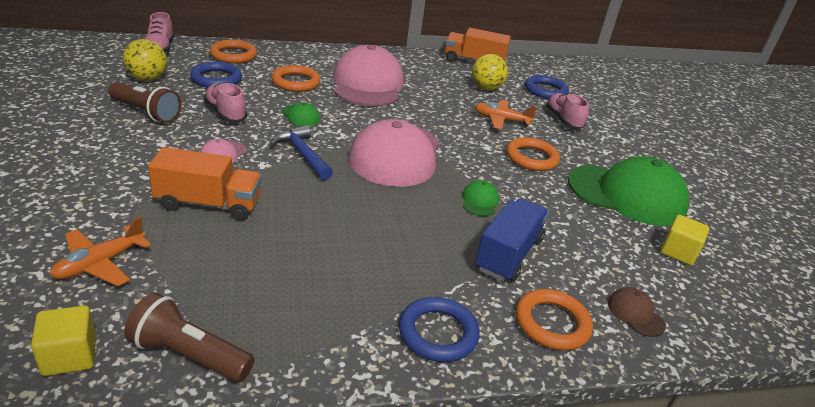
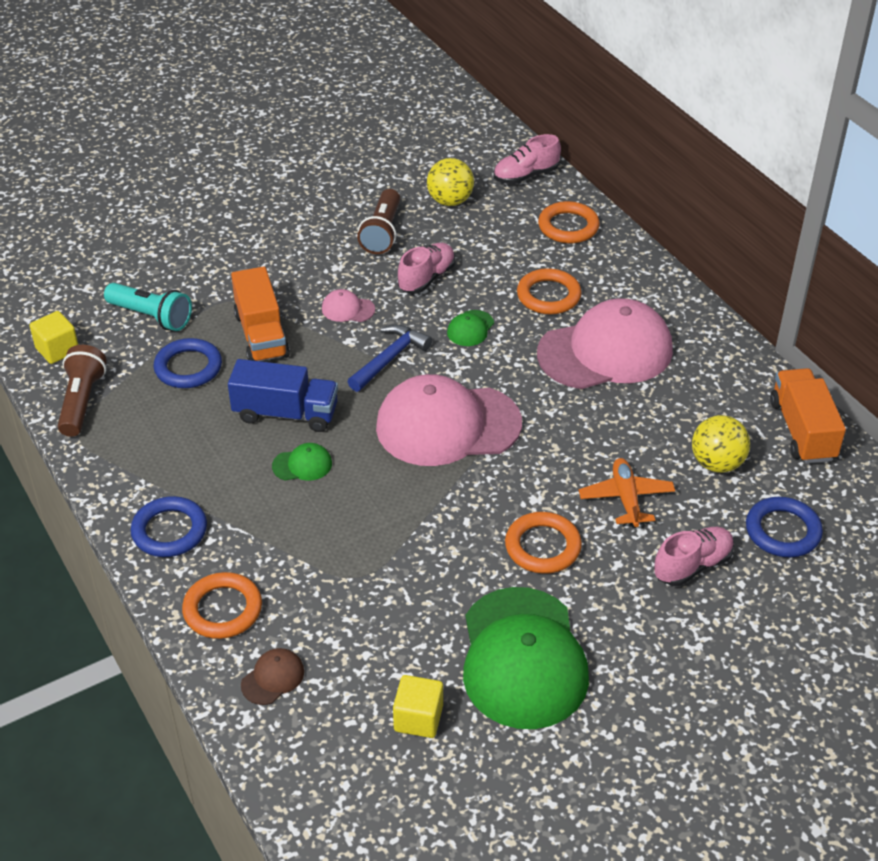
camera: 75 degrees right, 10 degrees up
orange plane [50,216,151,286] -> turquoise flashlight [104,283,192,331]
blue ring [190,61,242,88] -> blue ring moved to [154,338,222,388]
green cap [462,180,499,216] -> green cap moved to [272,443,332,481]
blue truck [475,198,549,281] -> blue truck moved to [228,359,338,432]

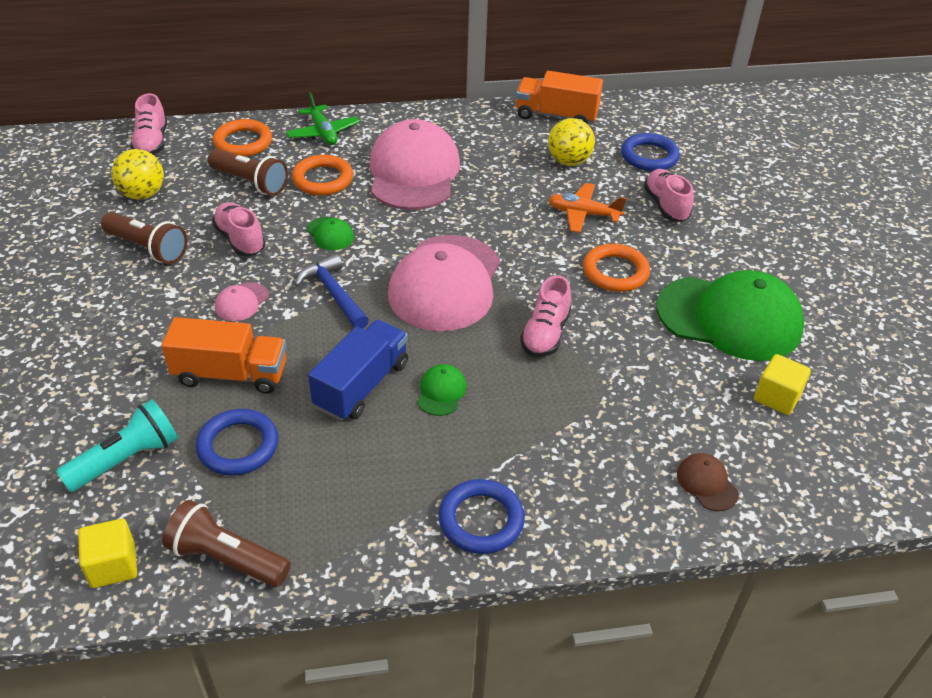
camera: 70 degrees left, 0 degrees up
orange ring [182,572,262,639] -> none
none -> brown flashlight [208,149,288,196]
none -> green plane [286,92,360,145]
none -> pink shoe [520,275,571,357]

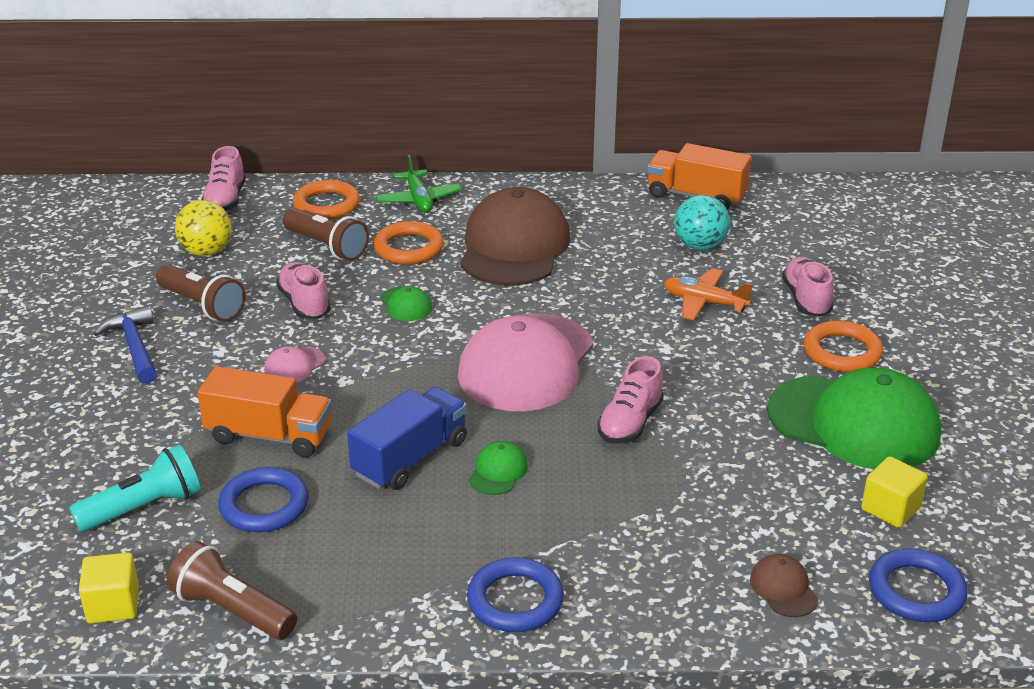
camera: 10 degrees right, 10 degrees down
blue hammer [295,254,369,329] -> blue hammer moved to [93,306,157,384]
pink cap [370,119,460,210] -> brown cap [460,187,570,286]
yellow ball [548,118,595,166] -> turquoise ball [674,195,730,250]
orange ring [583,244,650,292] -> orange ring moved to [804,321,883,372]
blue ring [621,133,680,171] -> blue ring moved to [869,549,968,622]

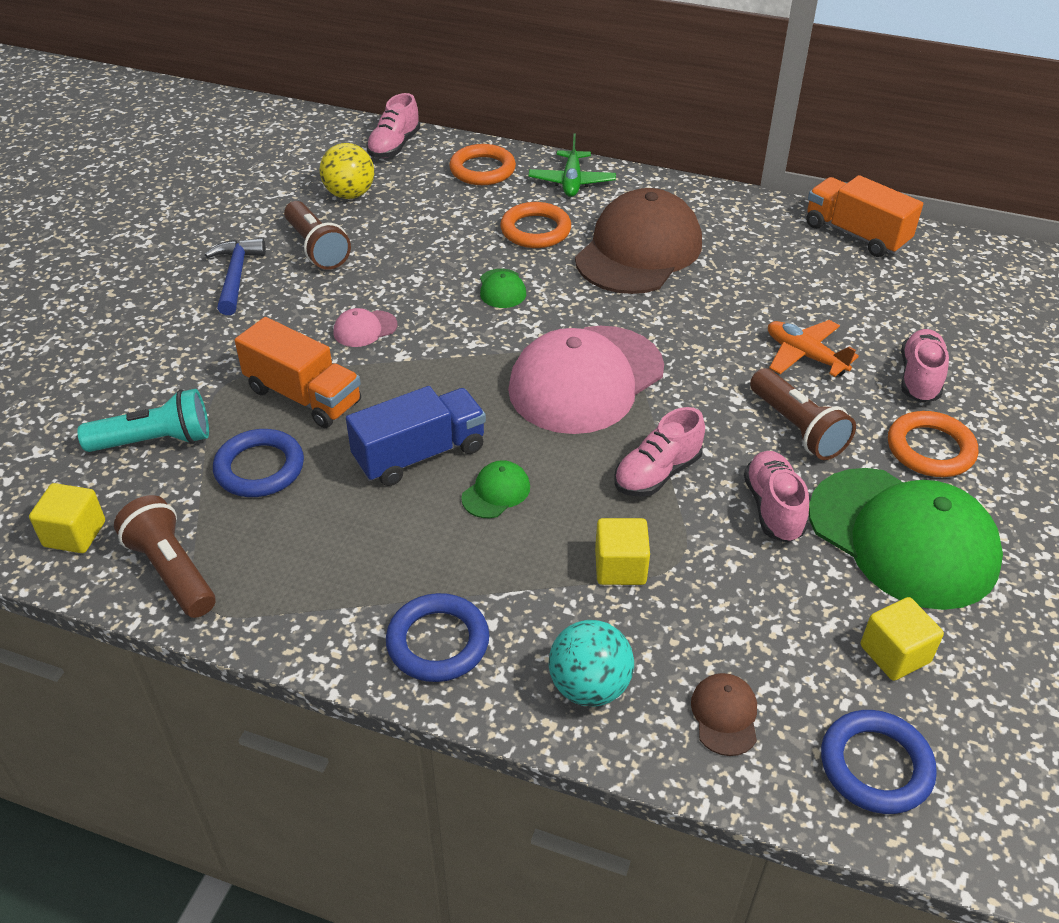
camera: 20 degrees right, 10 degrees up
pink shoe [276,262,331,319] -> pink shoe moved to [744,451,809,543]
brown flashlight [283,208,369,261] -> brown flashlight moved to [750,368,856,460]
turquoise ball [674,195,730,250] -> turquoise ball moved to [549,620,634,707]
none -> yellow cube [595,518,650,585]

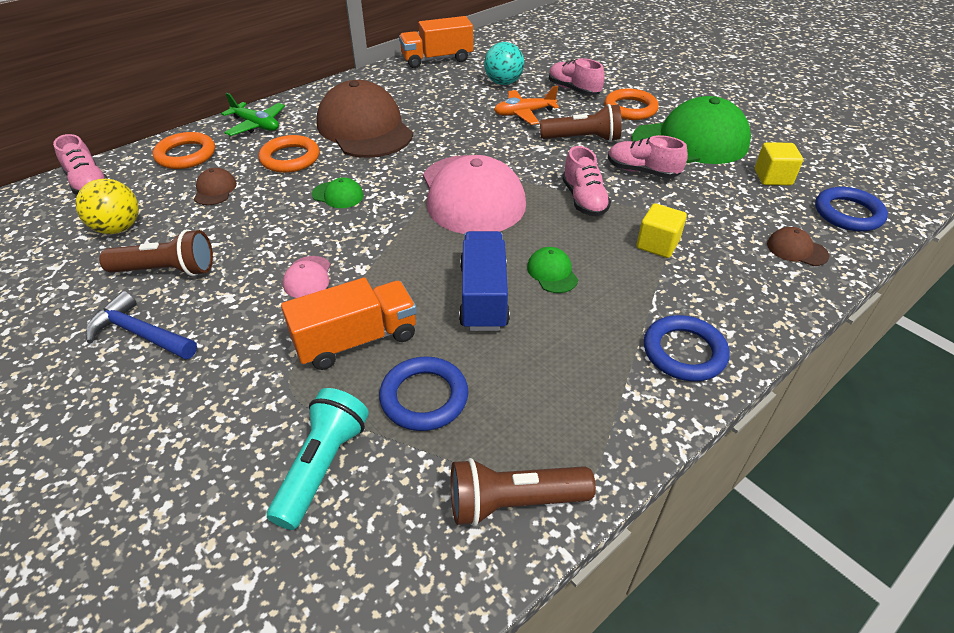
camera: 60 degrees left, 0 degrees up
yellow cube [29,483,105,553] -> none
turquoise ball [549,620,634,707] -> turquoise ball moved to [484,42,524,85]
none -> brown cap [194,168,237,205]

